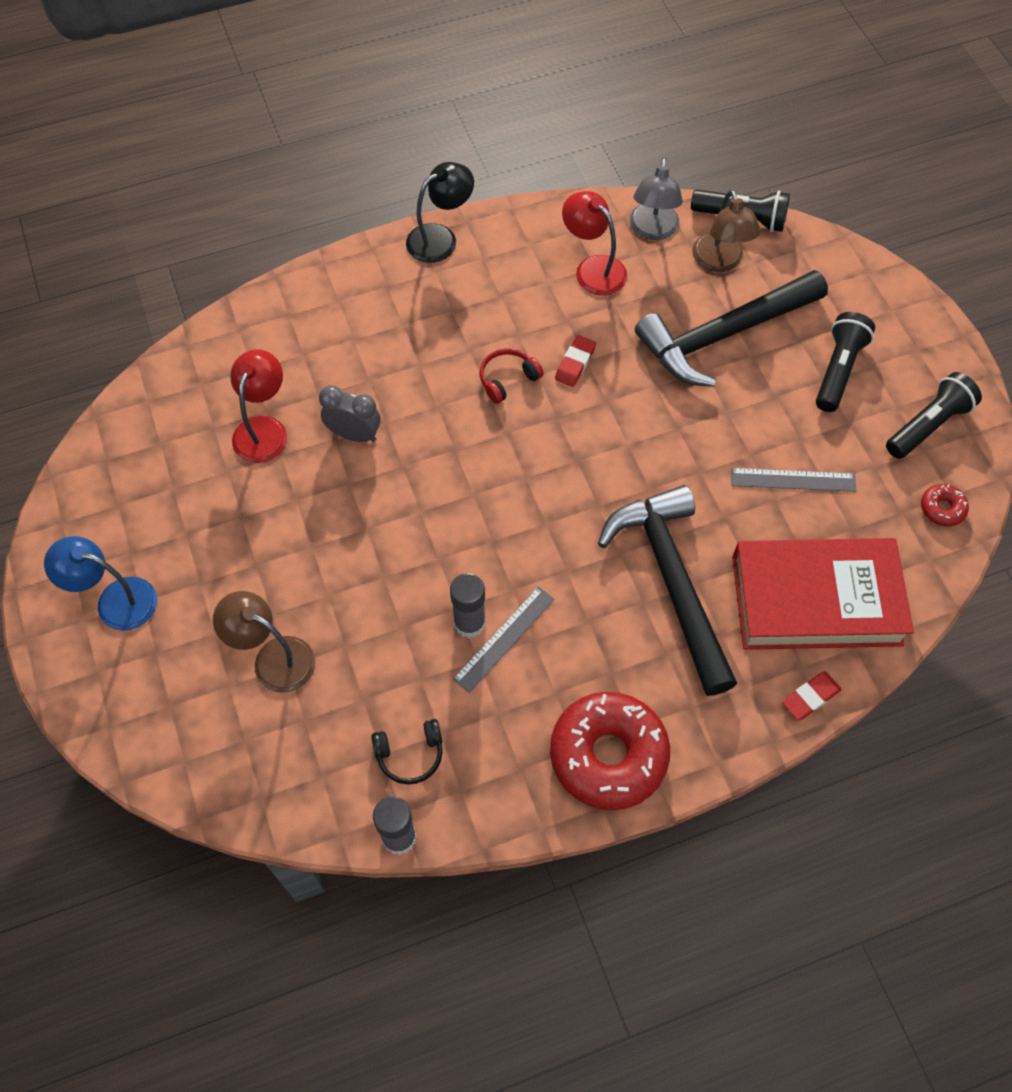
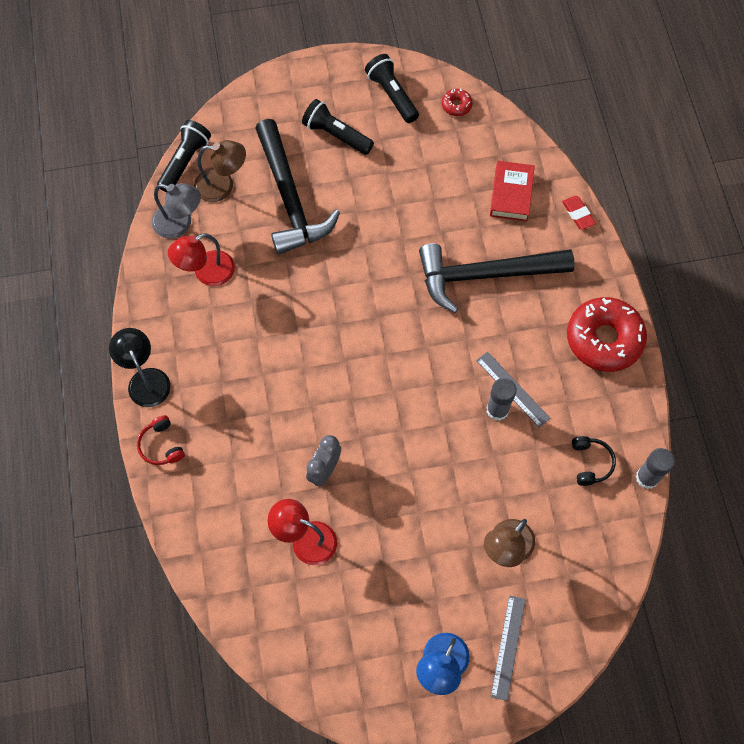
camera: 80 degrees left, 5 degrees up
red headphones [480,348,544,404] -> red headphones moved to [137,415,185,465]
red eraser [555,335,596,387] -> none
grey ruler [731,468,856,492] -> grey ruler moved to [491,595,526,701]
red book [732,538,914,650] -> red book [490,161,535,221], size x0.55

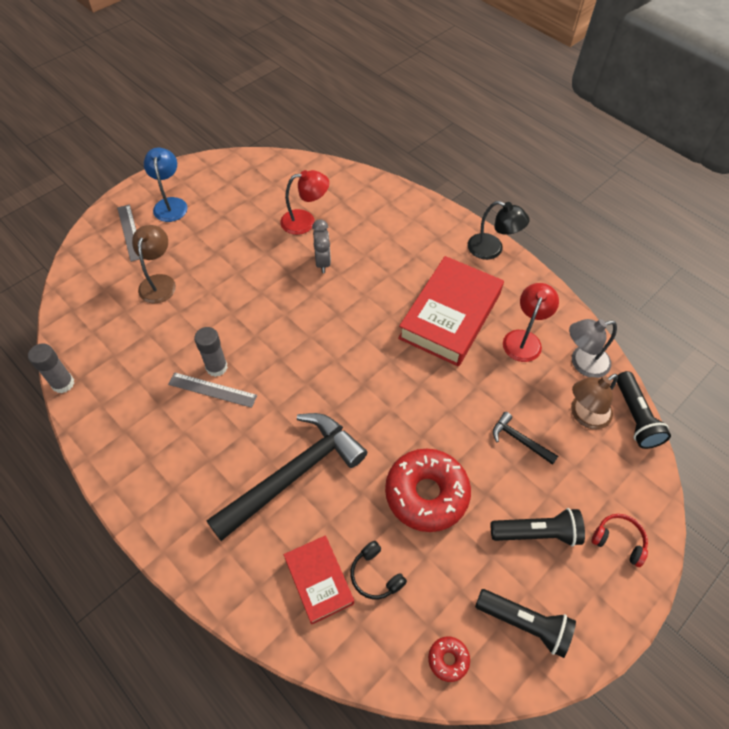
camera: 145 degrees right, 10 degrees down
red headphones [137,415,185,465] -> red headphones moved to [592,514,648,567]
black hammer [255,119,340,255] -> black hammer [493,412,558,465], size x0.43
red eraser [562,196,596,230] -> none
red donut [567,297,647,372] -> red donut moved to [385,448,471,532]
black headphones [572,436,616,486] -> black headphones moved to [350,541,407,599]
none -> red book [398,256,504,367]

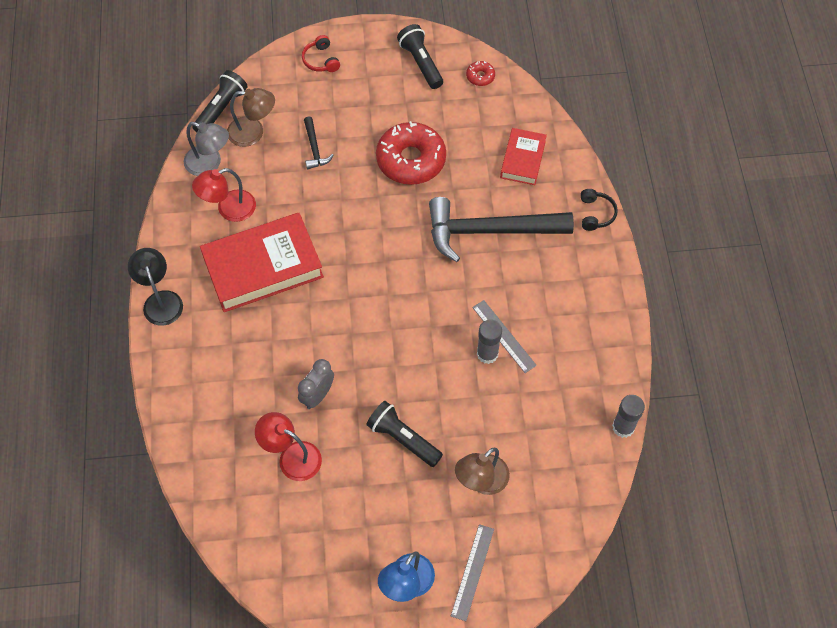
camera: 140 degrees left, 5 degrees up
black headphones [350,541,407,599] -> black headphones moved to [581,189,618,231]
black flashlight [491,508,585,547] -> black flashlight moved to [366,401,443,467]

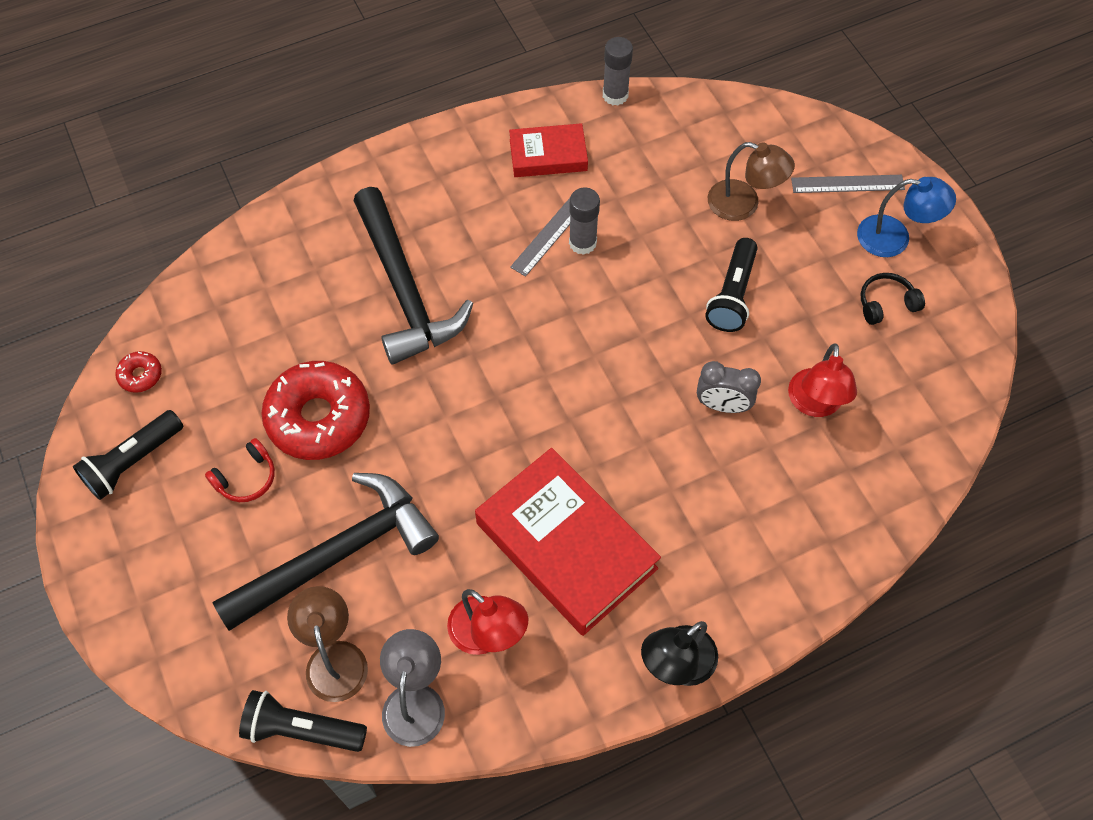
camera: 110 degrees left, 0 degrees up
red headphones [302,35,340,72] -> red headphones moved to [205,438,275,502]
black hammer [304,117,334,169] -> black hammer [212,473,439,631], size x2.31
red book [500,128,547,185] -> red book moved to [509,123,588,177]
black headphones [581,189,618,231] -> black headphones moved to [861,273,925,325]

